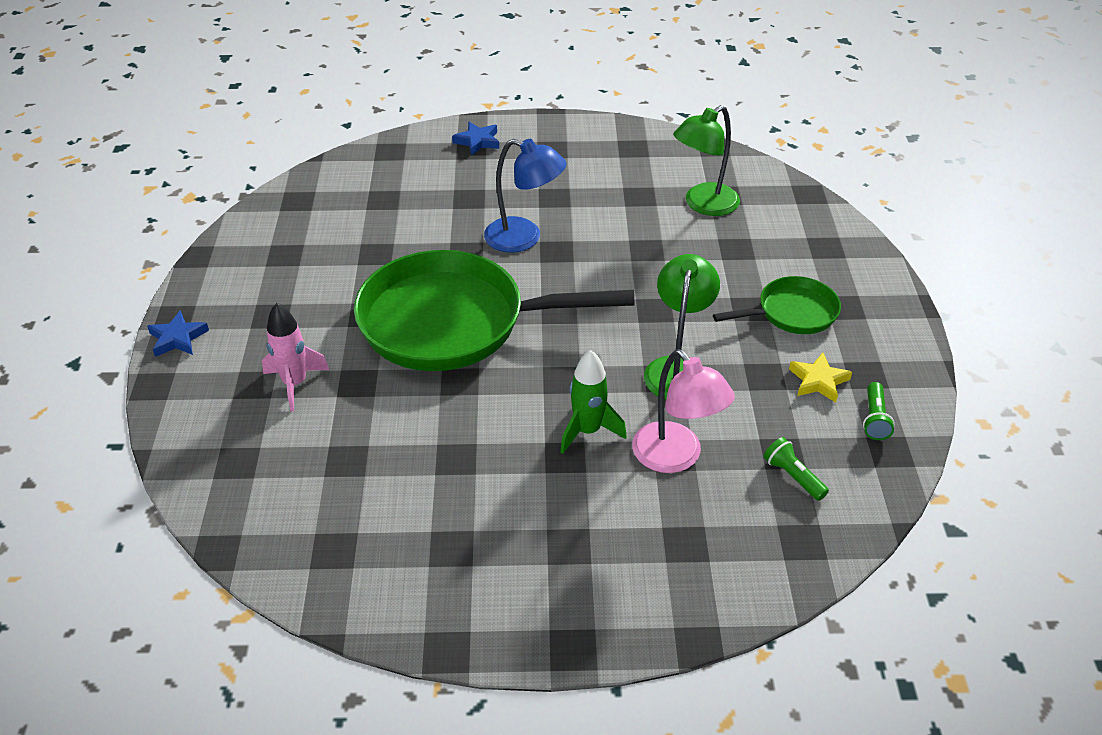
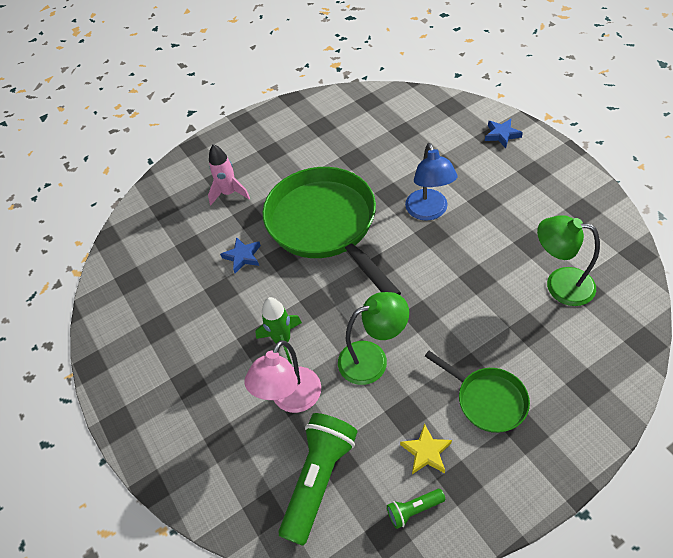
camera: 65 degrees right, 10 degrees up
blue star [147,311,209,357] -> blue star moved to [220,237,261,273]
green flashlight [764,437,829,501] -> green flashlight [278,413,357,546], size x2.16

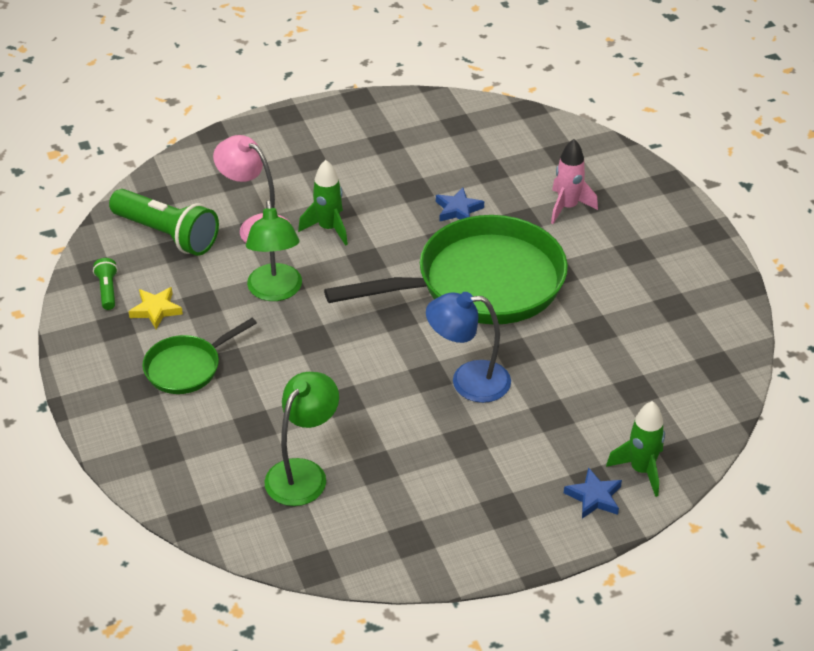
camera: 95 degrees right, 10 degrees down
none -> green rocket [606,401,665,497]

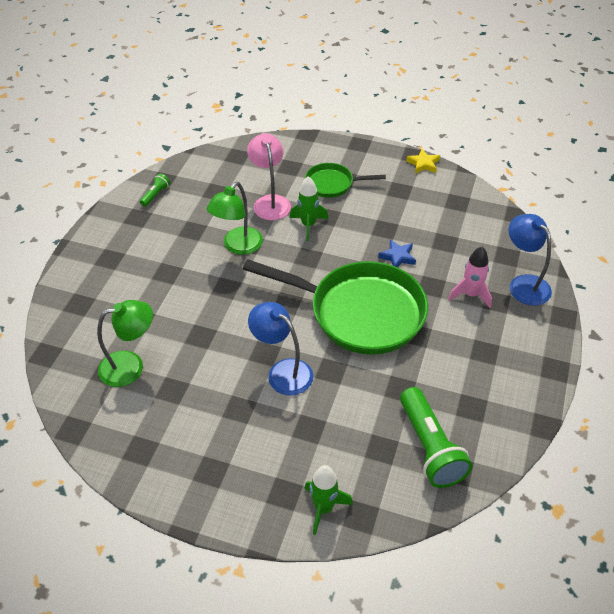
camera: 40 degrees right, 5 degrees up
green flashlight [109,189,219,256] -> green flashlight moved to [400,387,472,488]
yellow star [128,287,183,329] -> yellow star moved to [406,149,440,174]
green pan [143,318,257,394] -> green pan moved to [305,163,386,198]
blue star [564,467,622,519] -> none
none -> blue lamp [509,214,552,306]

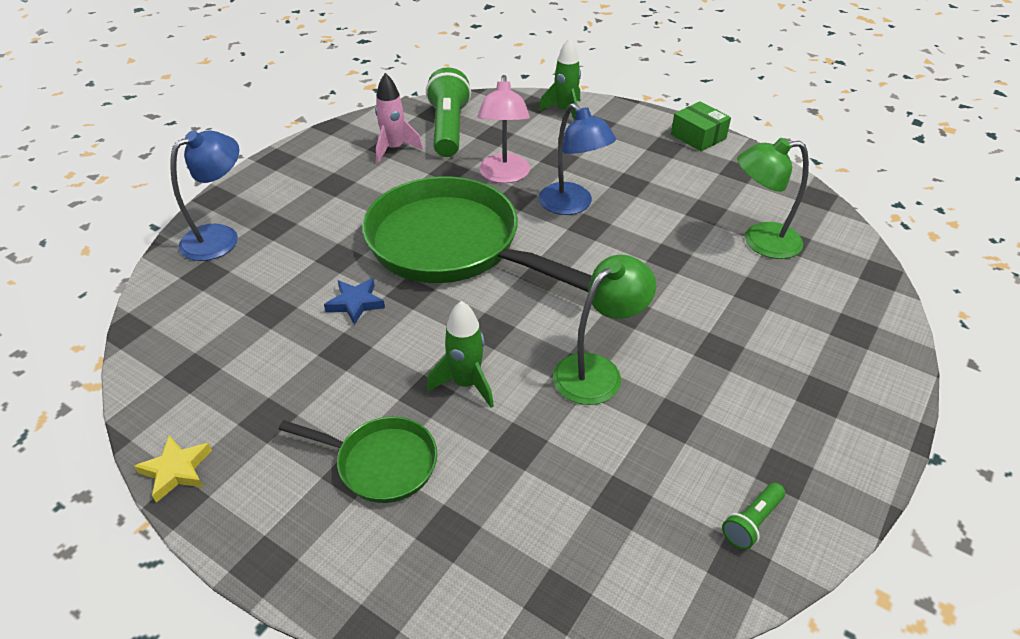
camera: 165 degrees left, 5 degrees down
pink lamp [247,133,291,220] -> pink lamp moved to [477,75,530,183]
pink rocket [448,246,492,308] -> pink rocket moved to [375,73,423,164]
blue lamp [509,214,552,306] -> blue lamp turned 120 degrees counterclockwise [170,130,239,261]
none -> green box [671,101,731,151]

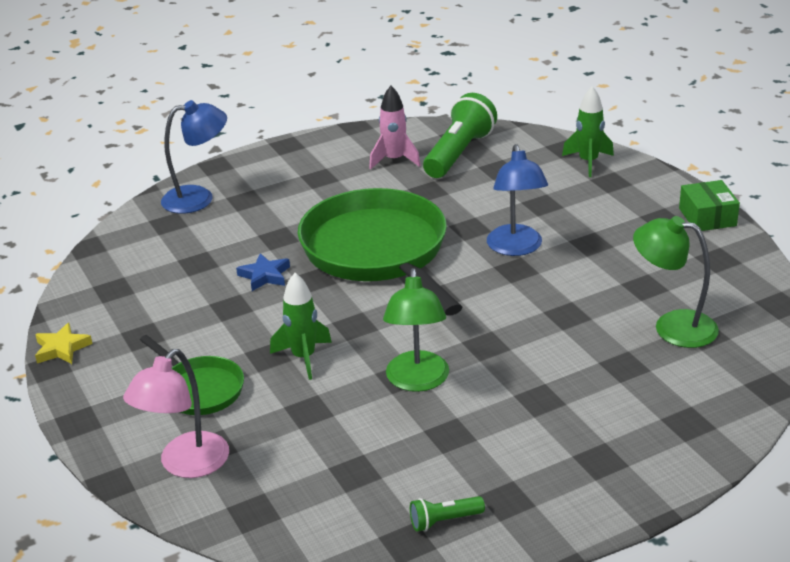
camera: 30 degrees right, 10 degrees down
pink lamp [477,75,530,183] -> pink lamp moved to [123,349,229,478]
green lamp [553,255,656,405] -> green lamp turned 105 degrees clockwise [383,268,449,392]

